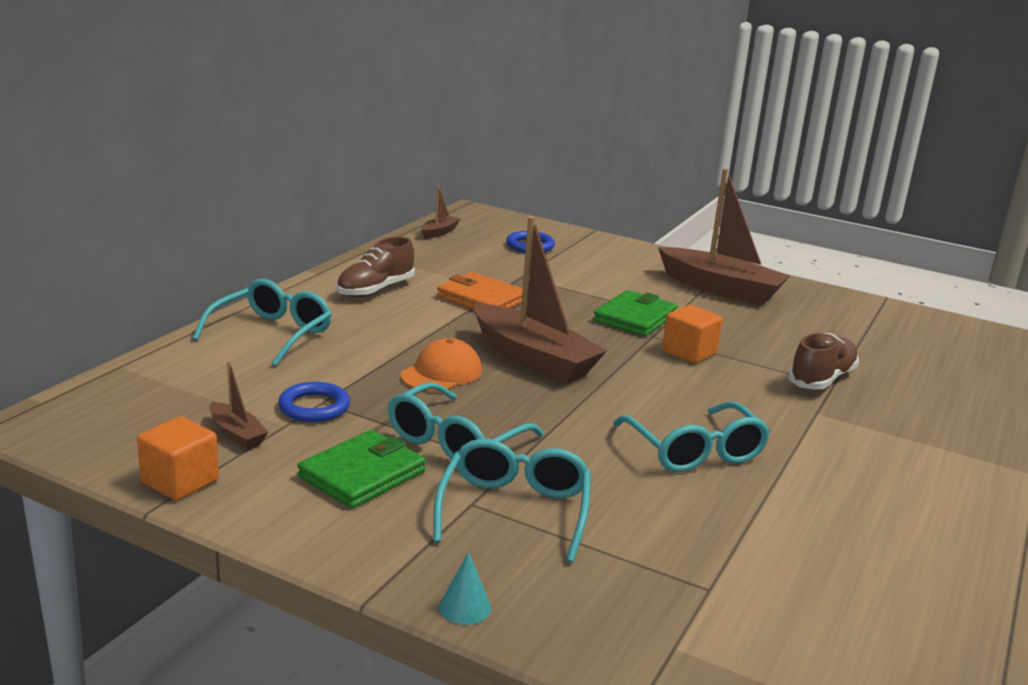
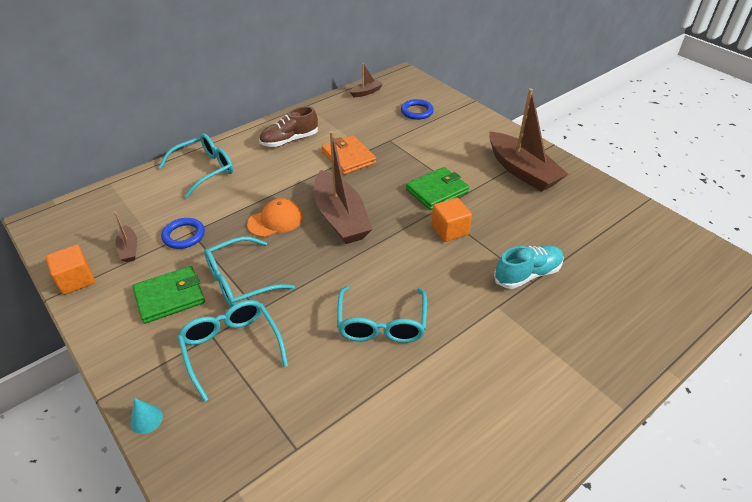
camera: 25 degrees right, 20 degrees up
turquoise glasses [433,439,591,563] -> turquoise glasses turned 60 degrees counterclockwise [178,300,288,402]
brown shoe [788,333,859,390] -> turquoise shoe [494,245,564,289]

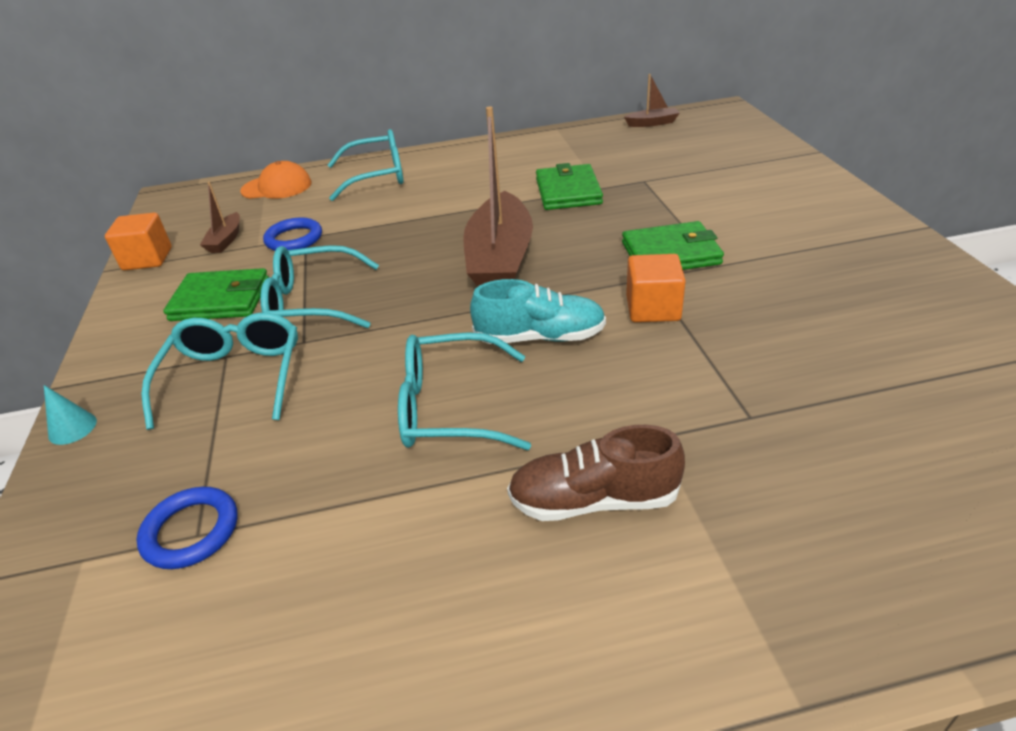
camera: 30 degrees right, 5 degrees down
orange cap [247,198,303,237] -> orange cap moved to [240,161,311,199]
brown shoe [259,107,318,147] -> brown shoe moved to [507,425,685,521]
orange wallet [322,135,376,175] -> green wallet [536,163,603,210]
turquoise glasses [337,286,427,343] -> turquoise glasses turned 60 degrees clockwise [398,332,531,450]
blue ring [401,99,434,120] -> blue ring moved to [136,487,237,569]
brown boat [489,88,568,192] -> none
turquoise shoe [494,245,564,289] -> turquoise shoe moved to [470,279,606,344]

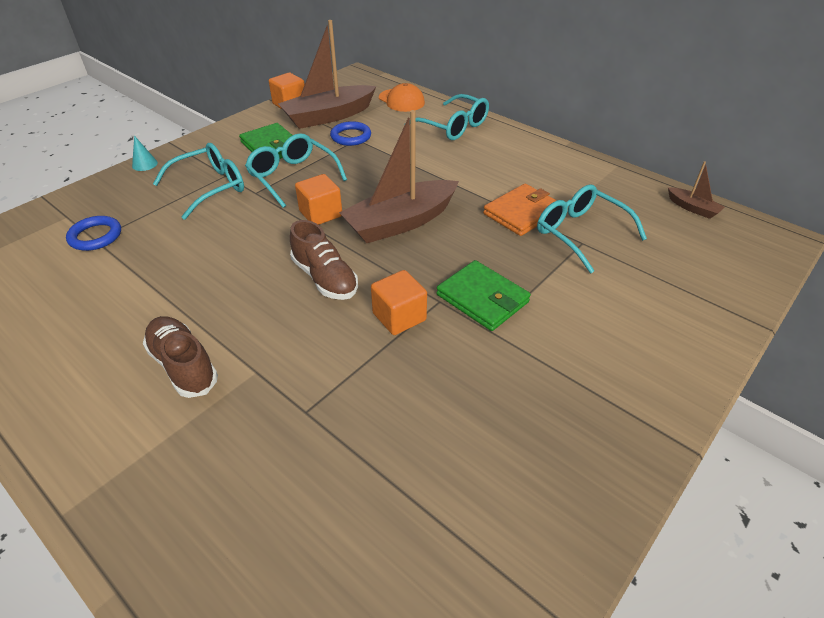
camera: 50 degrees right, 5 degrees up
brown boat [200,182,240,253] -> brown boat [278,20,376,129], size x2.22
turquoise glasses [398,332,531,450] -> turquoise glasses moved to [537,184,647,273]
turquoise shoe [470,279,606,344] -> brown shoe [290,220,358,300]
green wallet [536,163,603,210] -> orange wallet [483,184,557,236]
none -> orange cube [295,174,342,225]

